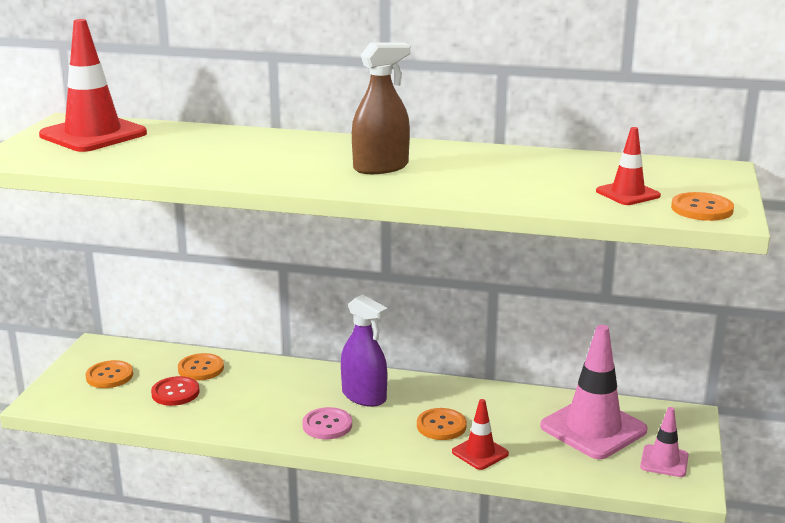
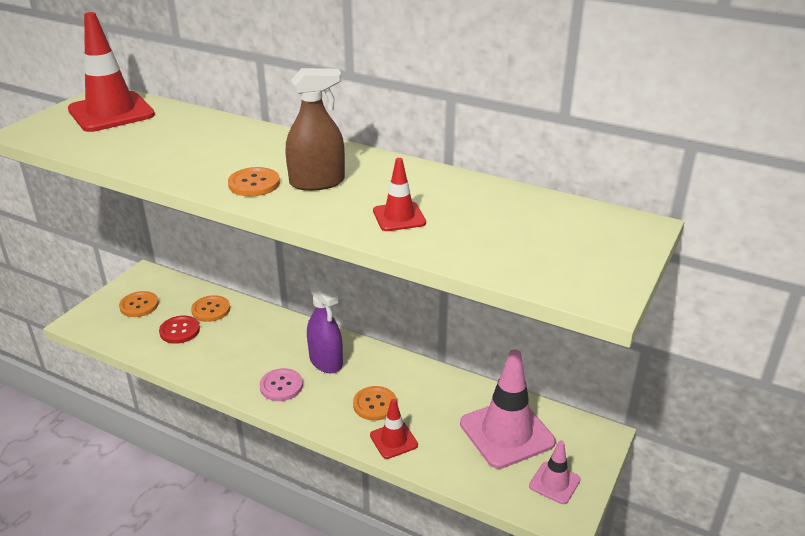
camera: 15 degrees right, 10 degrees up
red traffic cone [596,127,661,205] -> red traffic cone moved to [373,158,426,231]
orange button [671,192,734,221] -> orange button moved to [228,167,280,197]

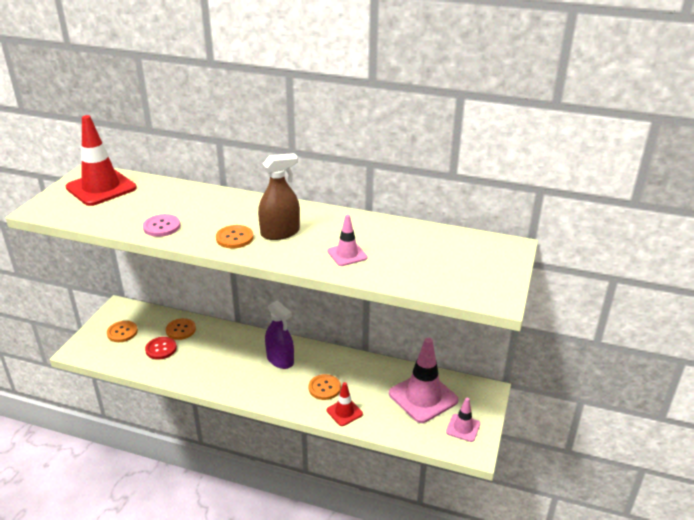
camera: 10 degrees left, 0 degrees up
pink button [260,368,303,401] -> pink button moved to [143,214,180,237]
red traffic cone [373,158,426,231] -> pink traffic cone [327,215,368,266]

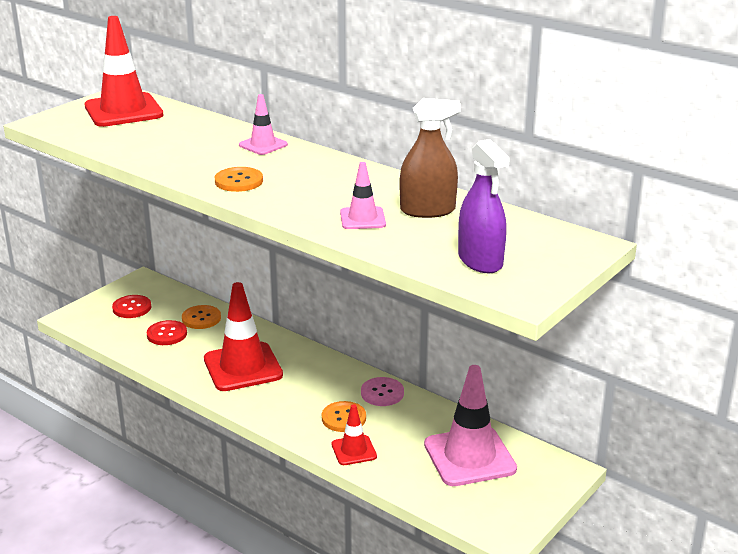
camera: 20 degrees right, 5 degrees down
orange button [107,321,138,342] -> red button [112,295,151,318]
pink button [143,214,180,237] -> pink button moved to [361,377,404,406]
brown spray bottle [258,153,300,240] -> brown spray bottle moved to [400,98,461,218]
purple spray bottle [265,300,294,369] -> purple spray bottle moved to [458,139,510,273]
pink traffic cone [446,398,480,442] -> pink traffic cone moved to [239,94,288,155]
none -> red traffic cone [204,282,283,391]

